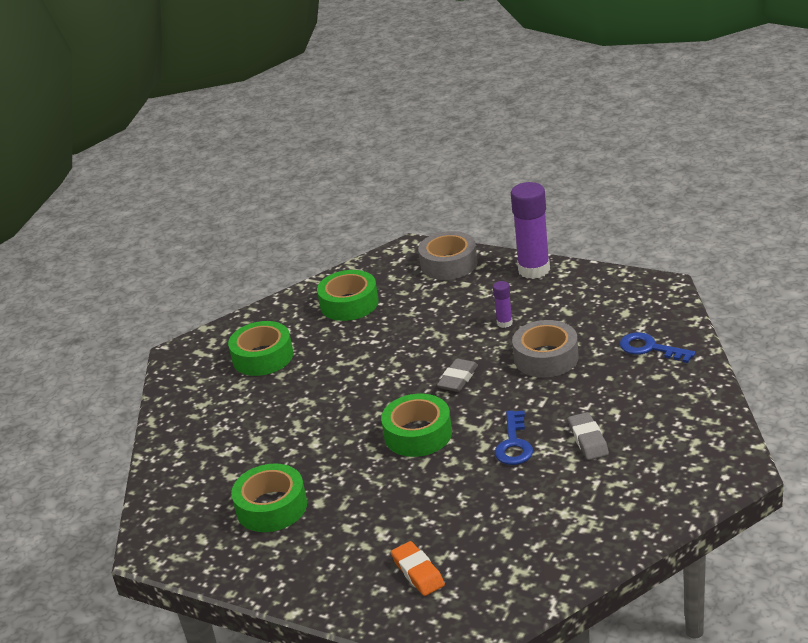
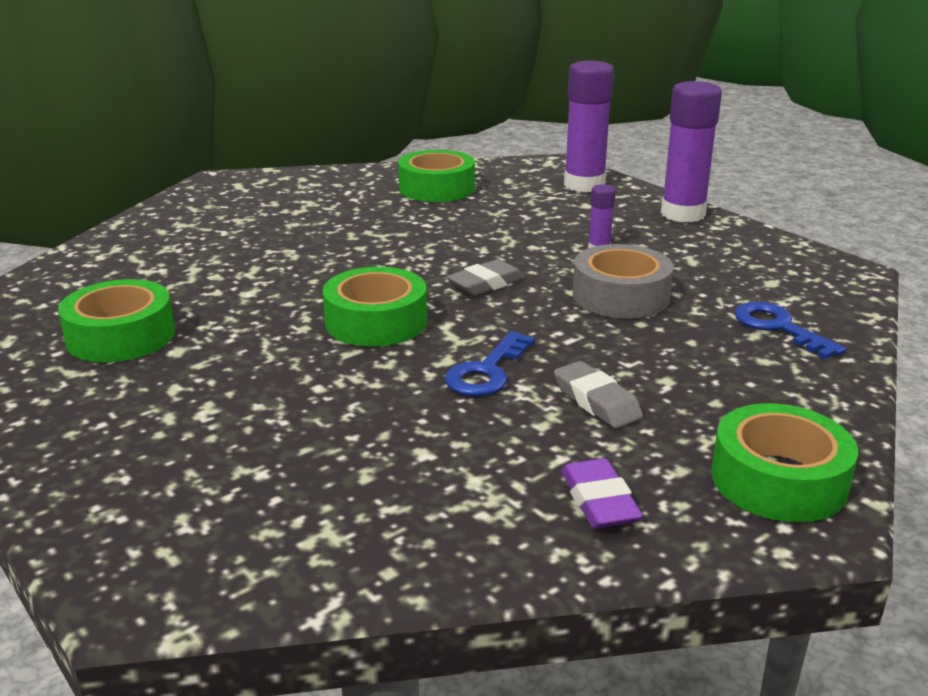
camera: 20 degrees right, 5 degrees down
green tape [228,321,293,376] -> green tape moved to [711,403,858,522]
orange eraser [391,541,445,596] -> none
grey tape [418,231,478,280] -> purple glue stick [564,61,614,193]
grey eraser [568,412,609,460] -> grey eraser turned 45 degrees counterclockwise [554,361,643,429]
none -> purple eraser [561,458,643,529]

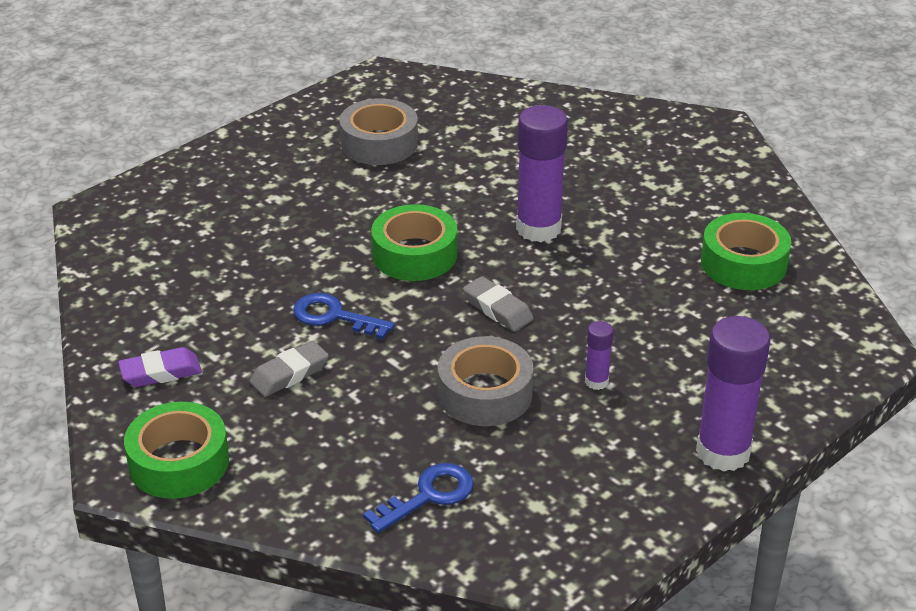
camera: 85 degrees right, 10 degrees up
green tape [58,279,175,363] -> grey tape [340,98,418,165]
purple glue stick [564,61,614,193] -> purple glue stick moved to [516,105,568,242]

